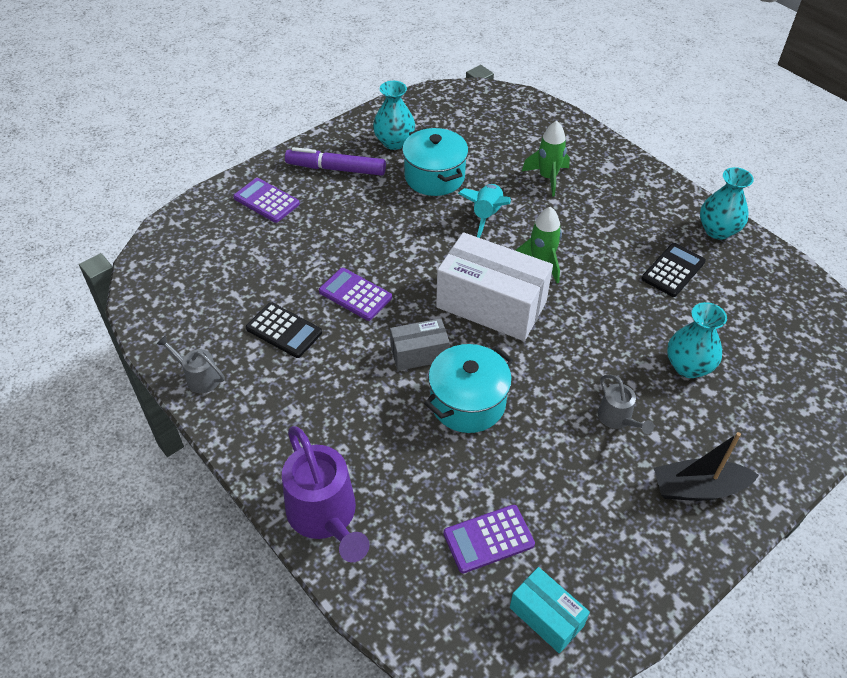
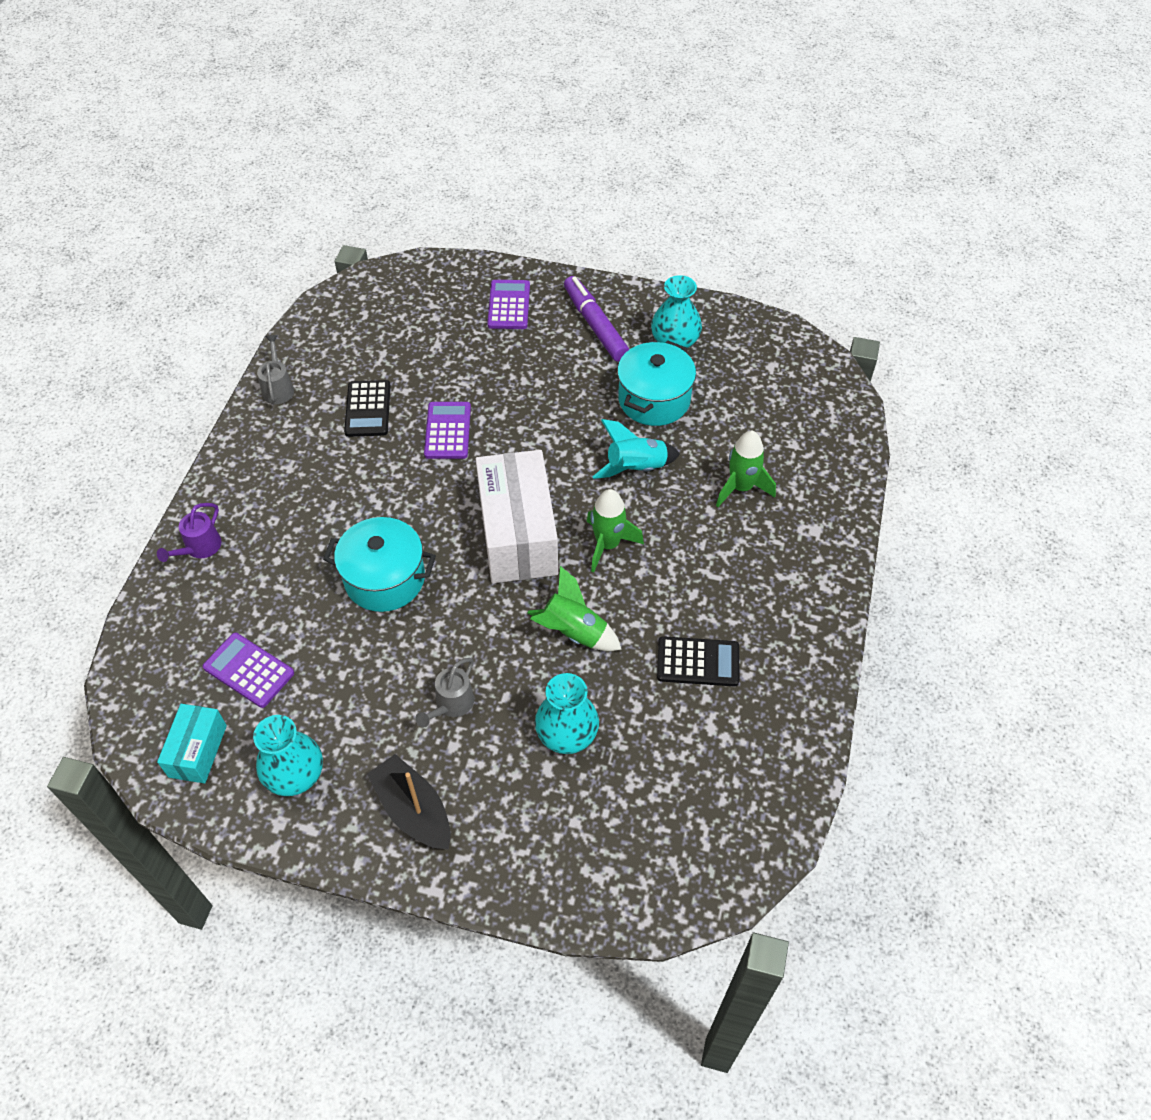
camera: 55 degrees right, 5 degrees up
purple watering can [282,426,370,562] -> purple watering can [157,503,222,562], size x0.52
grey box [390,318,450,371] -> none
turquoise vase [700,167,754,240] -> turquoise vase moved to [253,715,323,796]
none -> green rocket [527,566,622,651]

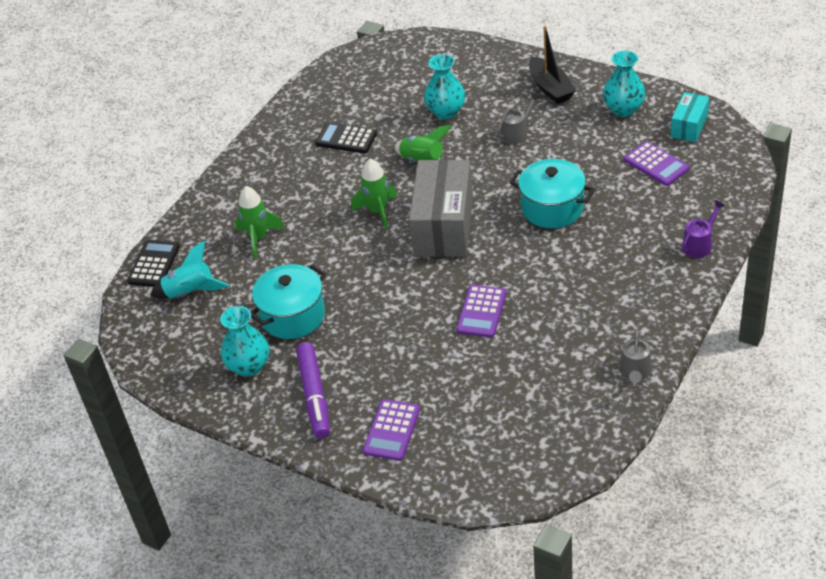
camera: 160 degrees left, 10 degrees down
black calculator [344,380,391,437] -> black calculator moved to [127,240,180,287]
white box [476,450,558,583] -> grey box [409,160,473,257]
turquoise rocket [592,419,680,479] -> turquoise rocket moved to [150,241,229,299]

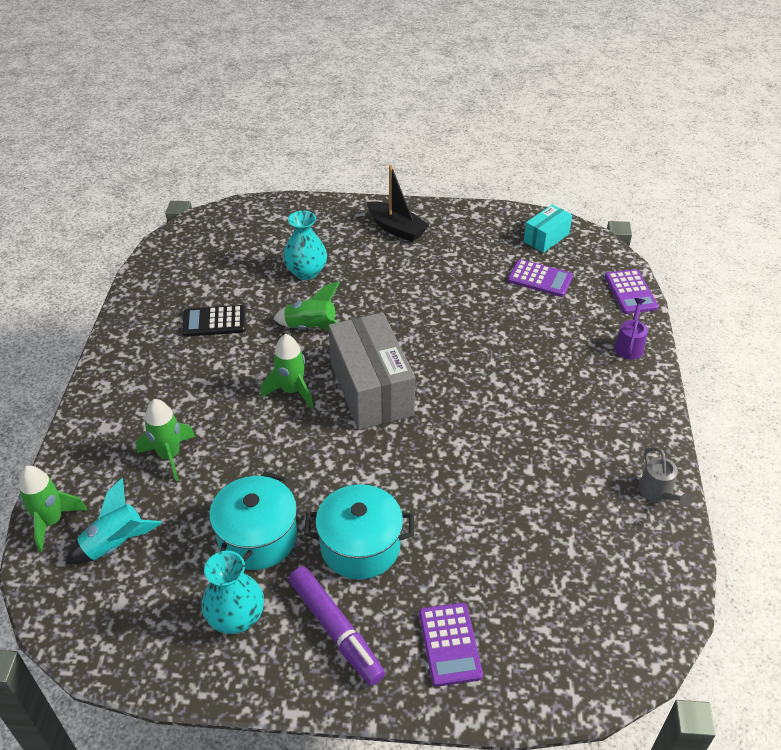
camera: 30 degrees left, 0 degrees up
black calculator [127,240,180,287] -> green rocket [19,466,87,552]
purple calculator [456,285,506,338] -> purple calculator moved to [605,269,658,314]
grey watering can [497,93,540,144] -> none
turquoise pot [510,159,595,228] -> turquoise pot moved to [304,484,414,580]
turquoise vase [603,50,646,117] -> none
turquoise box [671,92,709,142] -> turquoise box turned 45 degrees clockwise [524,204,572,253]

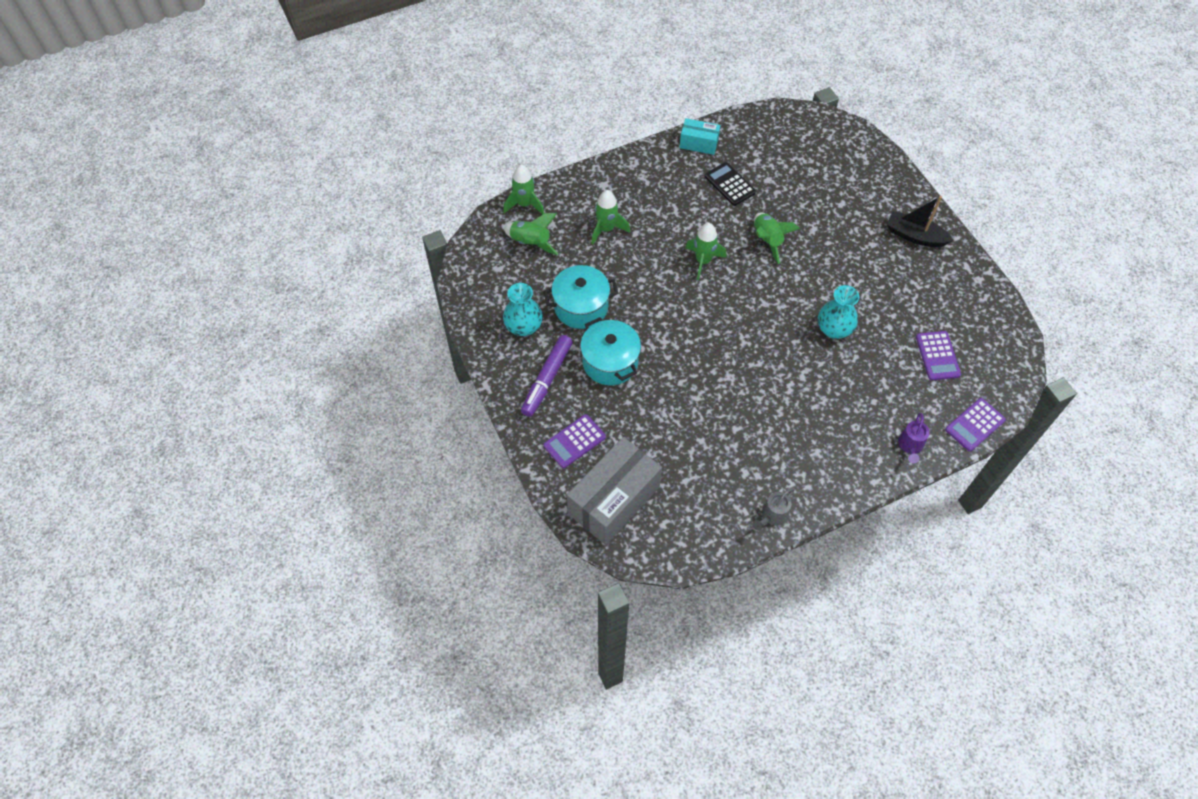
camera: 60 degrees right, 15 degrees up
turquoise rocket [66,478,162,564] -> green rocket [504,213,558,255]
turquoise vase [283,211,327,280] -> turquoise vase moved to [818,285,859,339]
grey box [328,312,415,430] -> grey box moved to [567,437,662,545]
black boat [367,165,429,242] -> black boat turned 105 degrees clockwise [887,196,954,247]
turquoise box [524,204,572,253] -> turquoise box moved to [680,118,721,155]
purple watering can [614,298,648,360] -> purple watering can turned 120 degrees clockwise [898,413,930,463]

